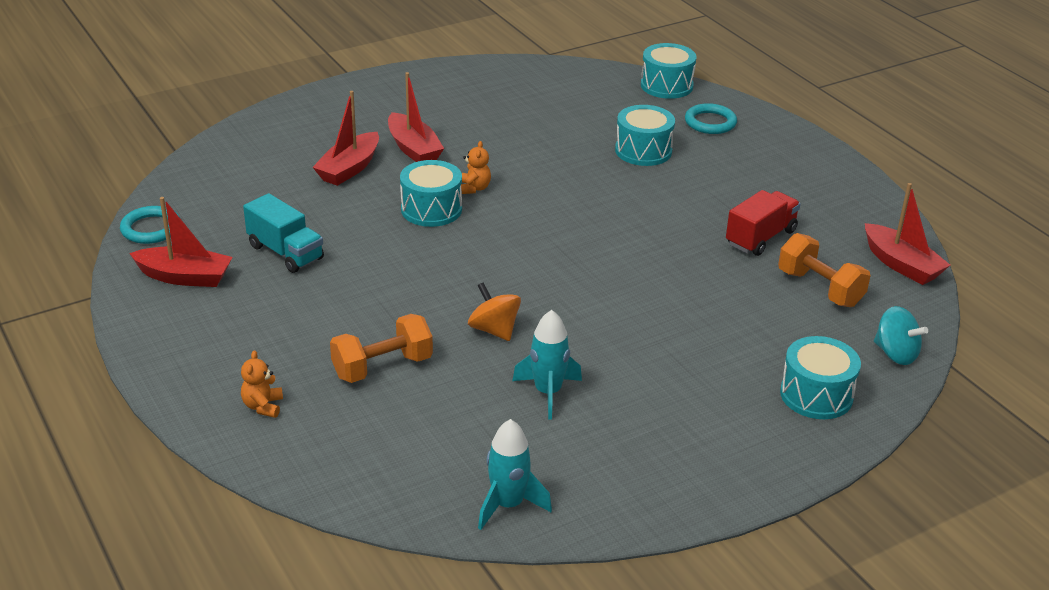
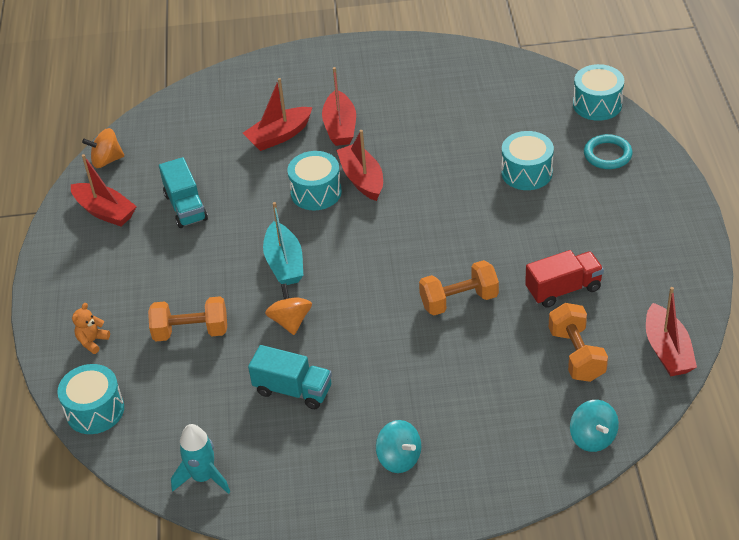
camera: 30 degrees right, 10 degrees up
turquoise ring [120,206,180,244] -> orange spinning top [82,128,124,168]
orange teddy bear [461,141,491,194] -> red boat [336,130,383,201]
turquoise rocket [512,310,582,419] -> turquoise truck [248,345,332,409]
turquoise drum [780,336,861,419] -> turquoise drum moved to [57,364,124,434]
none -> turquoise boat [263,202,303,285]
none -> turquoise spinning top [376,420,421,473]
none -> orange dumbbell [419,260,499,315]

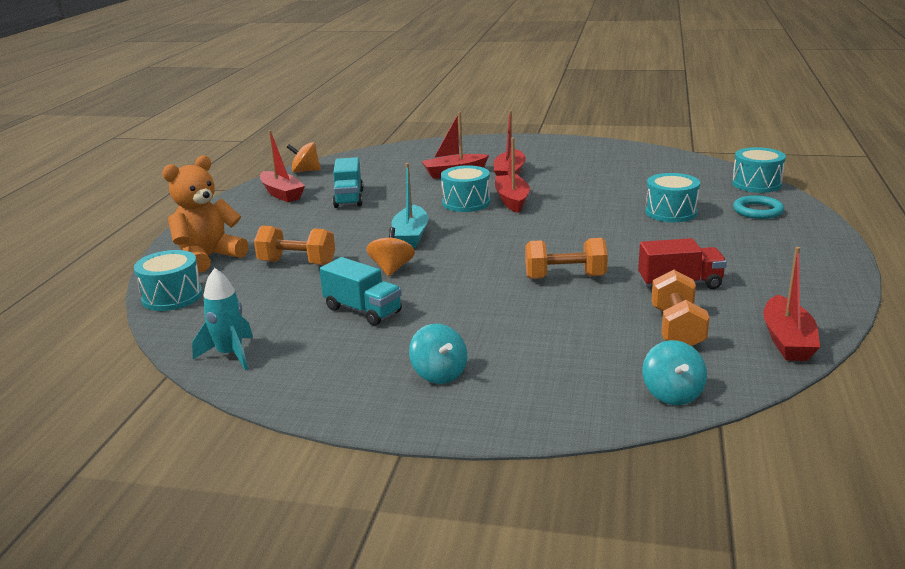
camera: 15 degrees right, 20 degrees down
orange teddy bear [72,303,110,354] -> orange teddy bear [162,155,248,273], size x2.23

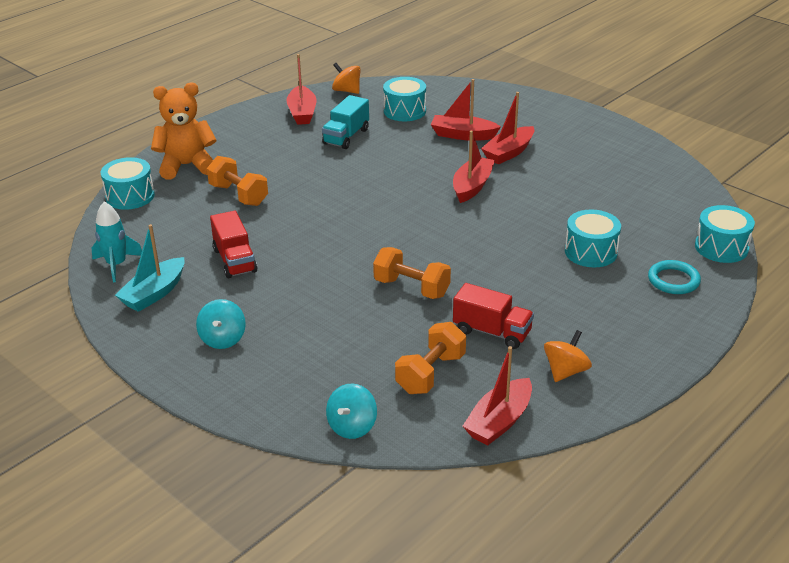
camera: 30 degrees right, 10 degrees up
turquoise truck [319,257,402,326] -> red truck [210,210,257,278]
orange spinning top [366,227,415,276] -> orange spinning top moved to [544,330,592,382]
turquoise boat [391,163,429,248] -> turquoise boat moved to [115,224,185,312]
turquoise drum [441,165,490,212] -> turquoise drum moved to [383,77,426,121]

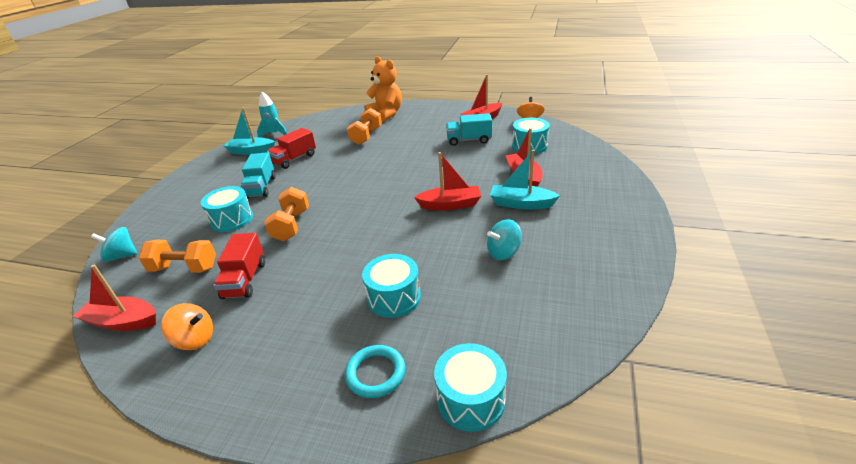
camera: 65 degrees right, 0 degrees up
turquoise drum [101,157,155,210] -> turquoise drum moved to [201,186,253,232]
turquoise spinning top [196,299,246,349] -> turquoise spinning top moved to [487,219,522,260]
red boat [481,92,535,165] -> turquoise boat [490,150,560,210]
none -> turquoise truck [240,152,276,198]

